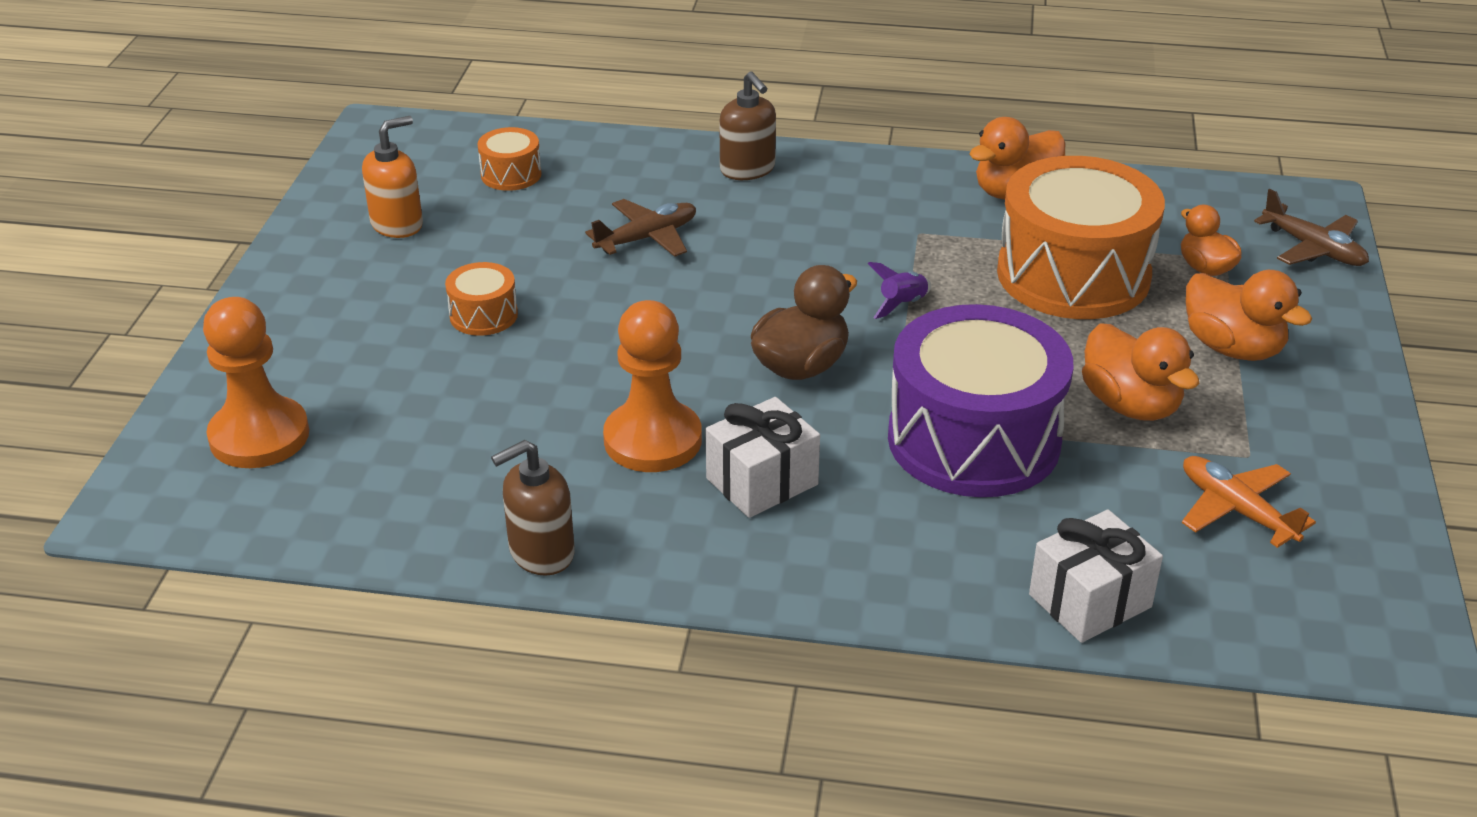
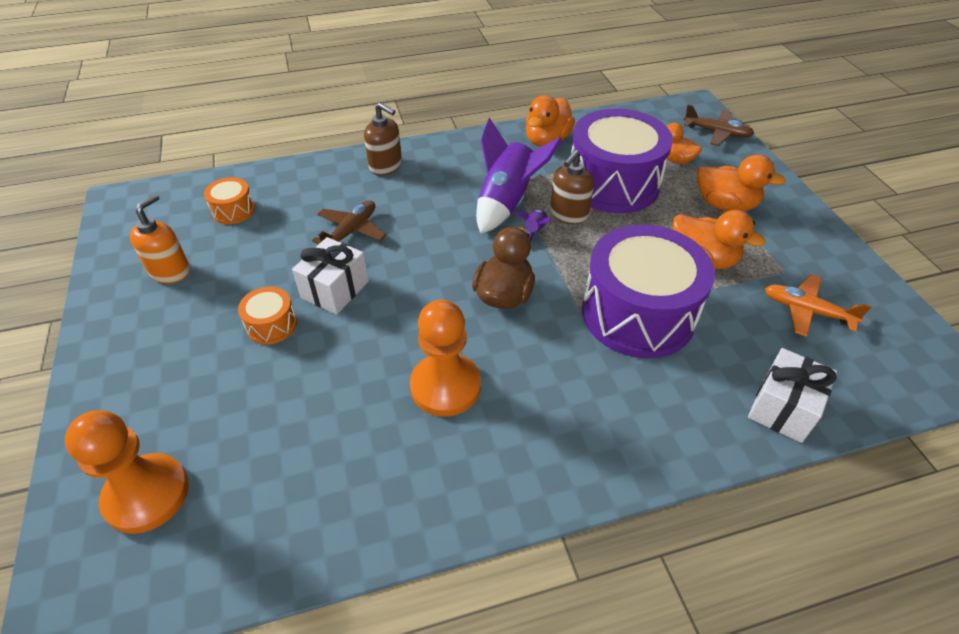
camera: 25 degrees left, 10 degrees up
brown soap dispenser [491,440,575,576] -> brown soap dispenser moved to [550,150,594,224]
white gift [706,397,820,518] -> white gift moved to [292,237,369,315]
orange drum [997,156,1165,319] -> purple drum [571,109,673,213]
none -> purple rocket [476,118,562,234]

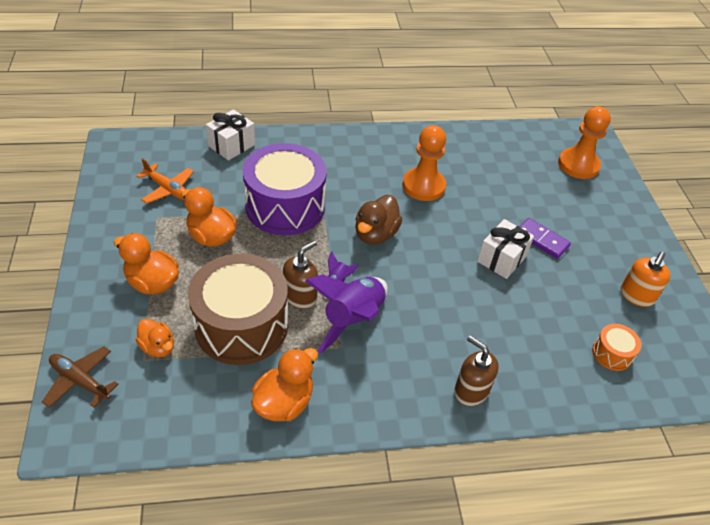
camera: 175 degrees left, 0 degrees up
orange drum [238,287,297,344] -> purple domino [519,218,571,259]
brown plane [312,200,386,244] -> none
purple drum [571,109,673,213] -> brown drum [188,254,288,365]

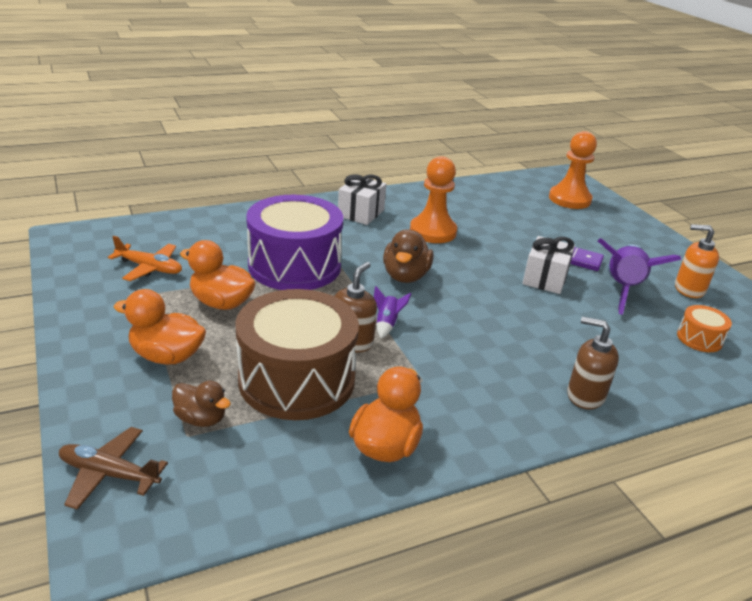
camera: 15 degrees left, 15 degrees down
orange duck [136,319,174,357] -> brown duck [172,381,231,427]
white gift [206,109,255,161] -> white gift moved to [338,174,386,225]
purple rocket [305,274,388,354] -> purple rocket moved to [598,238,681,315]
orange soap dispenser [621,252,670,307] -> orange soap dispenser turned 90 degrees clockwise [675,224,719,298]

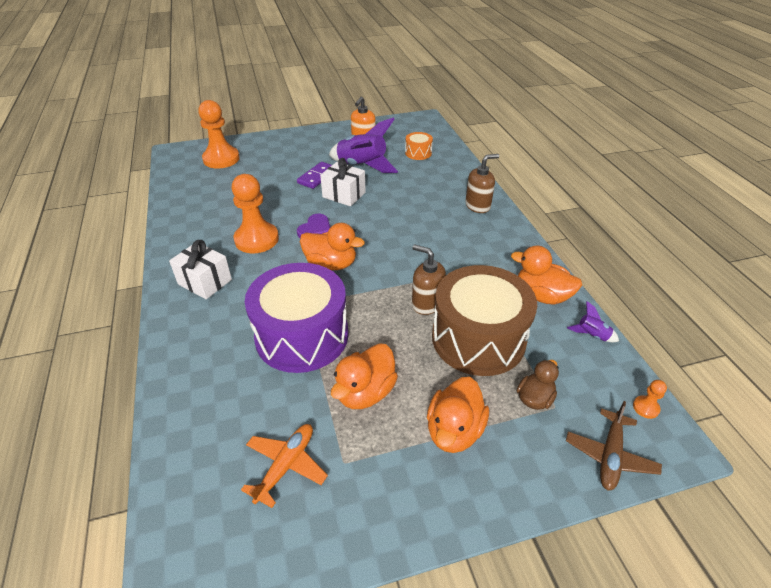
camera: 80 degrees left, 10 degrees up
purple rocket [374,286,412,338] -> purple rocket moved to [567,301,619,342]
brown duck [383,229,434,283] -> orange duck [300,223,365,270]
brown soap dispenser [567,316,619,409] -> brown soap dispenser turned 150 degrees counterclockwise [465,154,499,213]
none -> purple heart [297,214,330,238]
none -> orange pawn [633,380,667,419]

